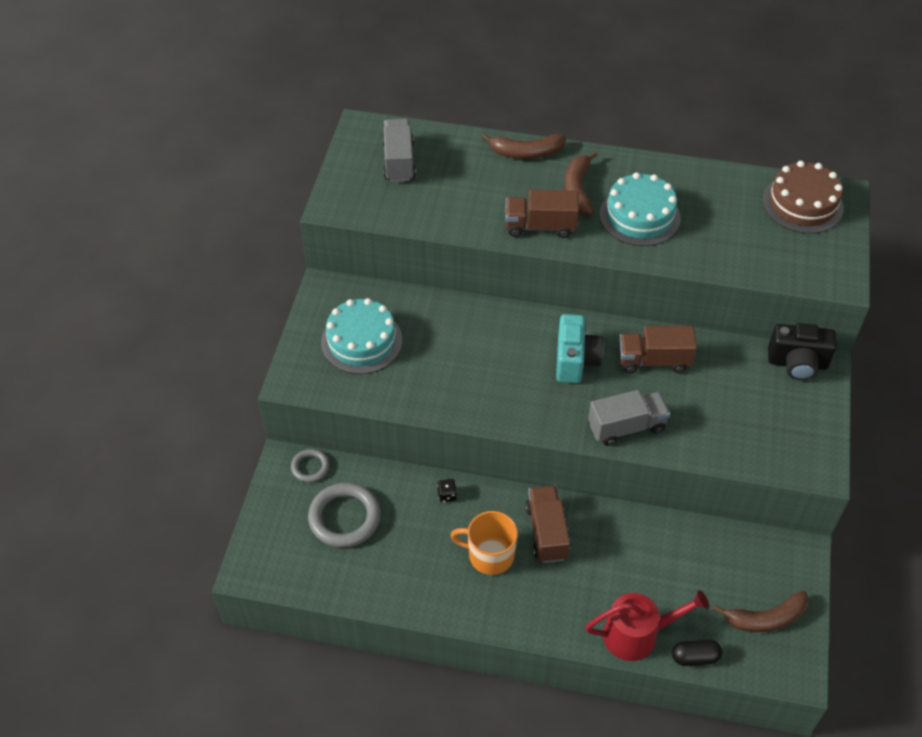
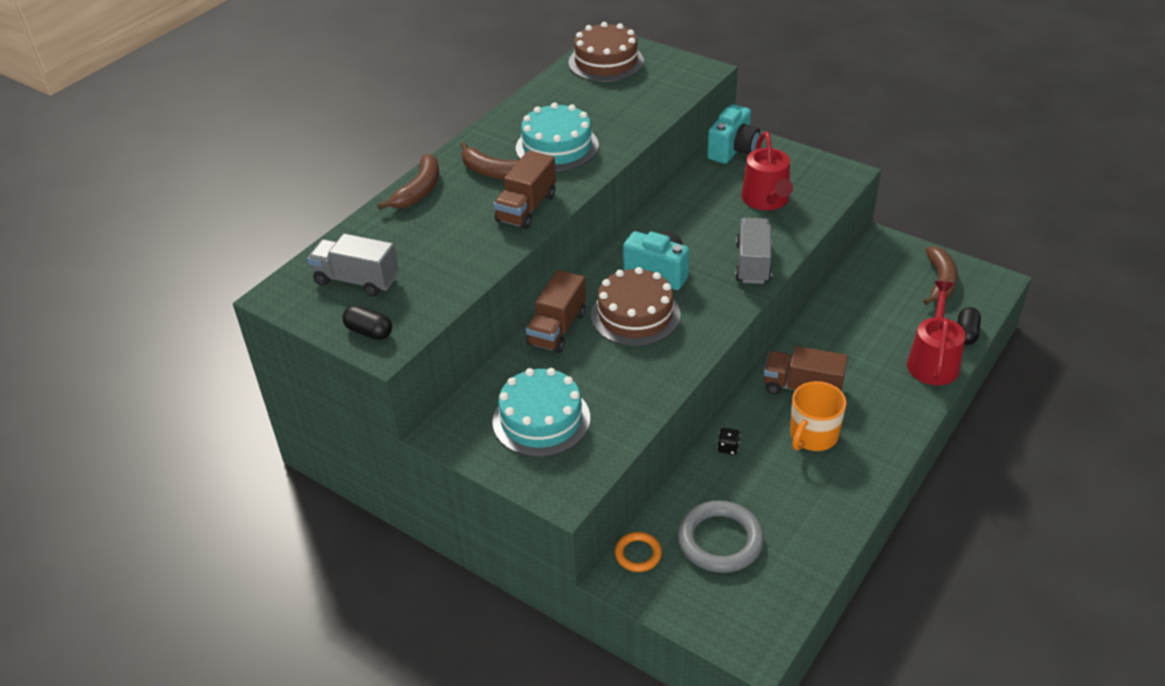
camera: 65 degrees left, 10 degrees down
grey ring [291,449,329,483] -> orange ring [615,532,662,572]
brown truck [619,326,697,373] -> brown truck moved to [526,270,586,353]
black camera [768,323,837,381] -> turquoise camera [707,104,761,164]
none -> black capsule [342,305,392,340]
none -> brown cake [591,267,681,346]
none -> red watering can [741,132,793,210]

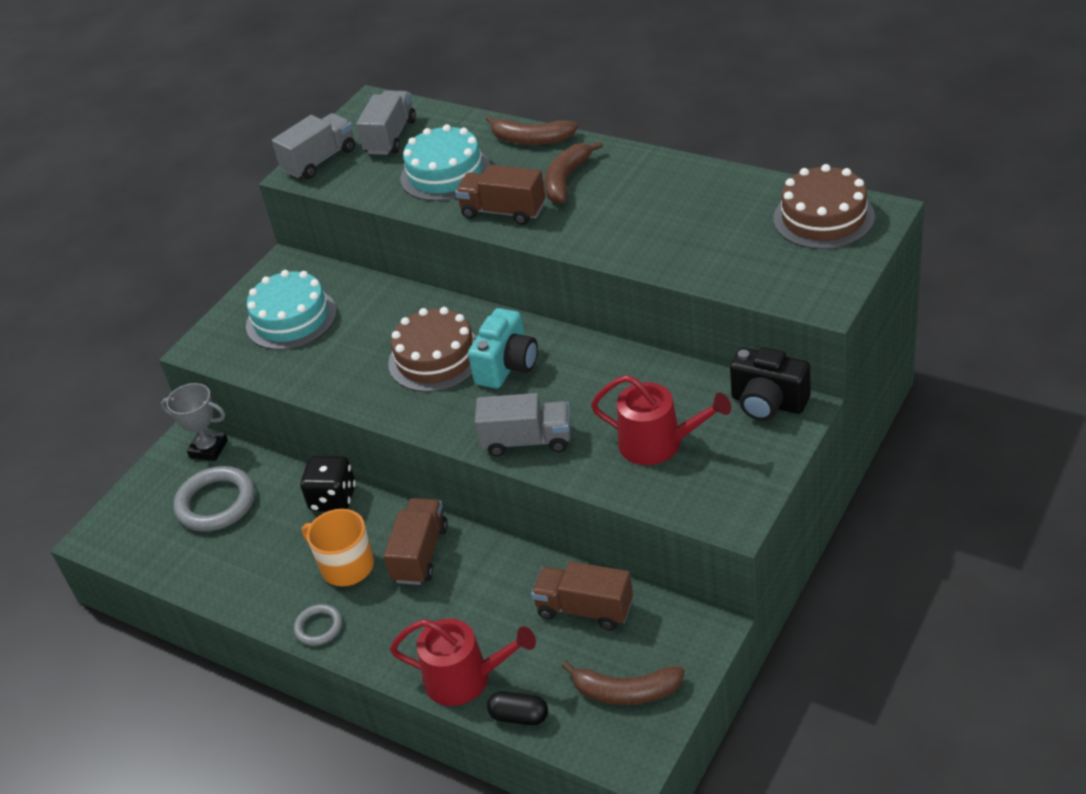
camera: 90 degrees right, 0 degrees up
black capsule [342,305,392,340] -> grey truck [272,113,355,179]
turquoise cake [516,103,599,171] -> turquoise cake moved to [400,124,490,201]
brown truck [526,270,586,353] -> brown truck moved to [531,561,633,630]
orange ring [615,532,662,572] -> grey trophy [161,383,228,461]
turquoise camera [707,104,761,164] -> black camera [730,347,810,421]
black dice [718,428,740,455] -> black dice [300,456,356,512], size x2.09
red watering can [741,132,793,210] -> red watering can turned 150 degrees counterclockwise [591,375,731,465]
none -> grey ring [294,604,343,646]

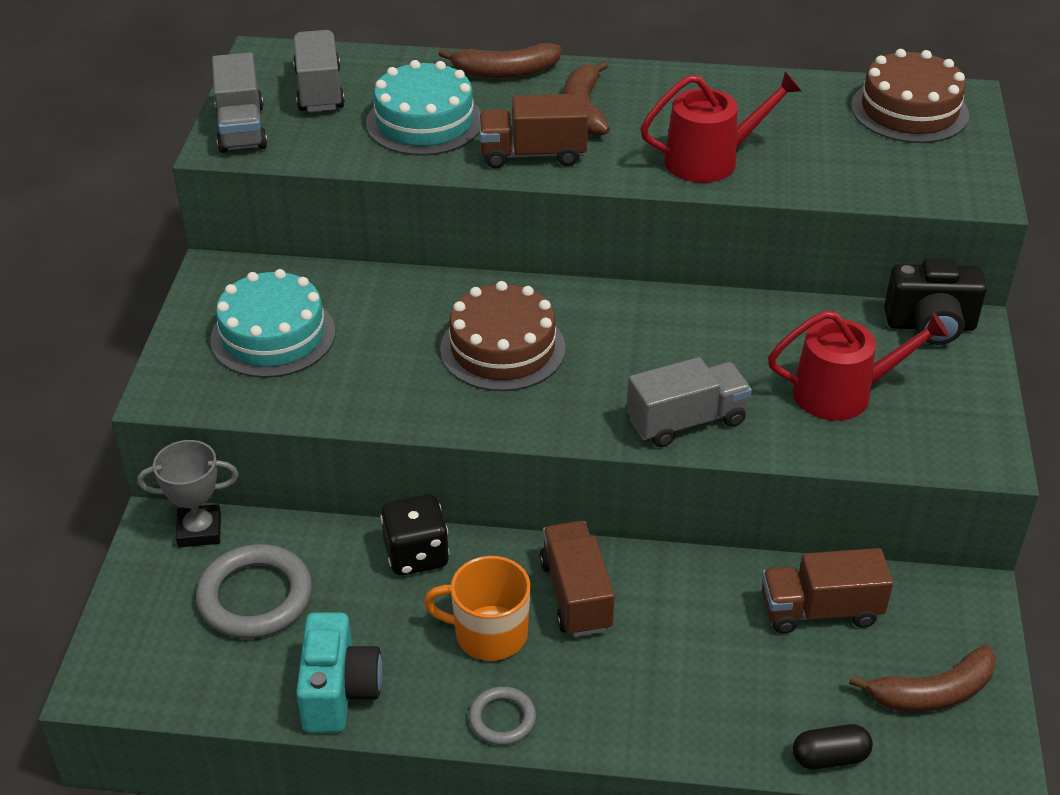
camera: 30 degrees left, 0 degrees up
grey truck [272,113,355,179] -> grey truck turned 150 degrees clockwise [212,52,267,153]
red watering can [390,618,536,706] -> red watering can moved to [640,71,802,183]
turquoise camera [468,308,538,389] -> turquoise camera moved to [296,613,383,733]

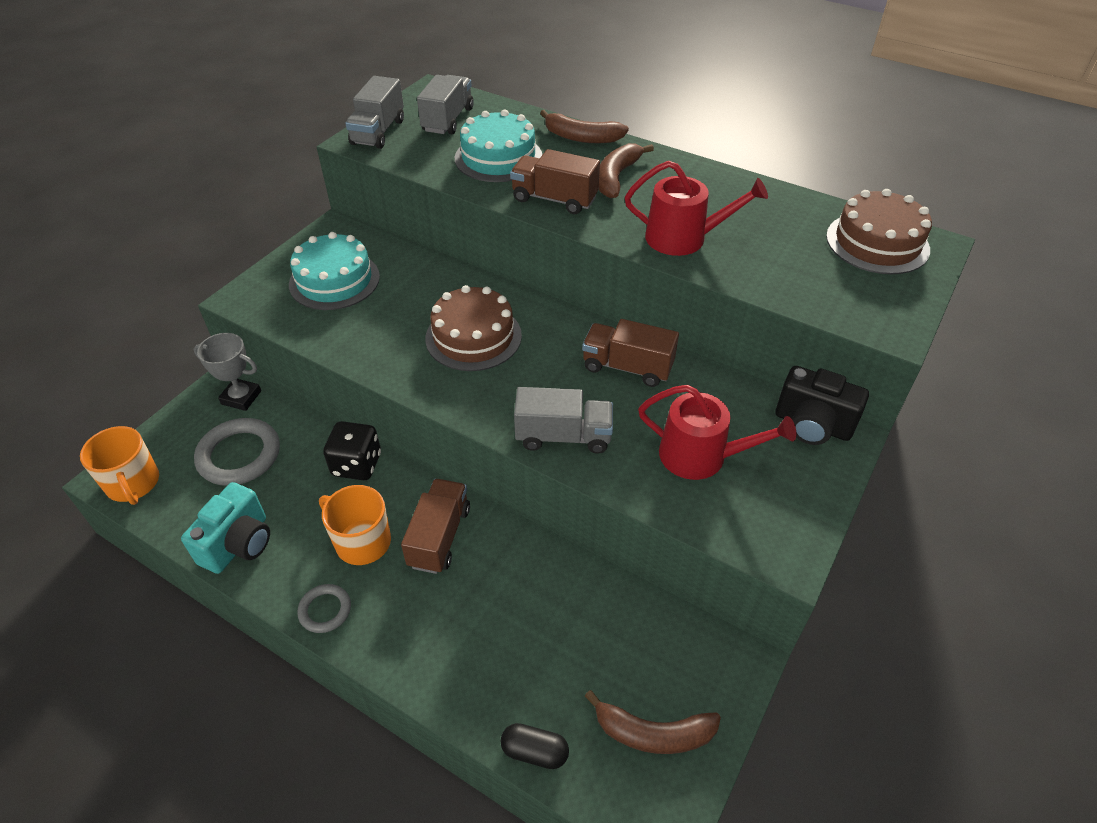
camera: 25 degrees right, 5 degrees up
brown truck [762,548,893,634] -> brown truck moved to [582,319,679,387]
none -> orange mug [80,426,159,505]

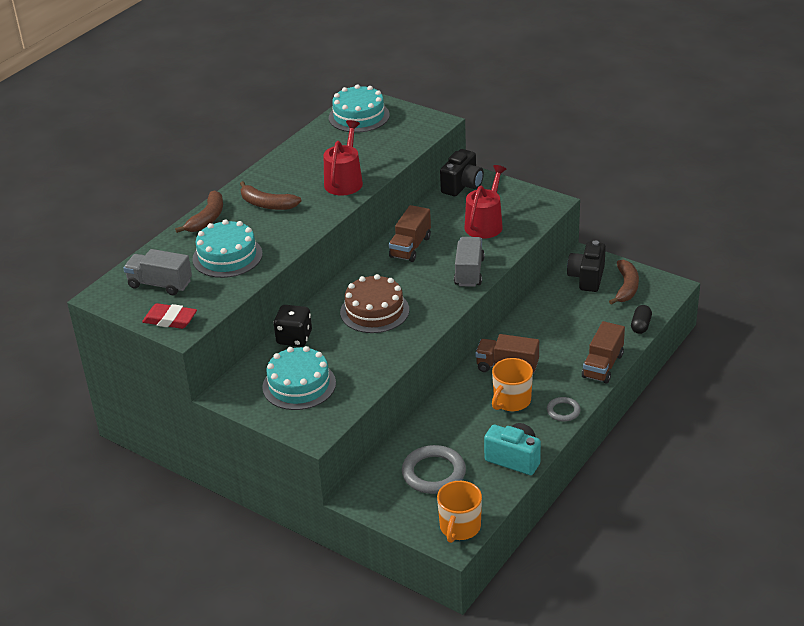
camera: 85 degrees left, 10 degrees down
orange mug [80,426,159,505] -> orange mug turned 135 degrees clockwise [437,481,482,543]
grey trophy [194,333,261,411] -> none
black dice [323,421,381,480] -> black dice moved to [273,305,312,347]
grey truck [345,76,404,149] -> red eraser [142,303,197,329]
brown truck [510,149,600,214] -> brown truck moved to [582,321,625,384]
brown cake [826,189,932,274] -> turquoise cake [329,84,390,133]
none -> black camera [567,240,606,292]

